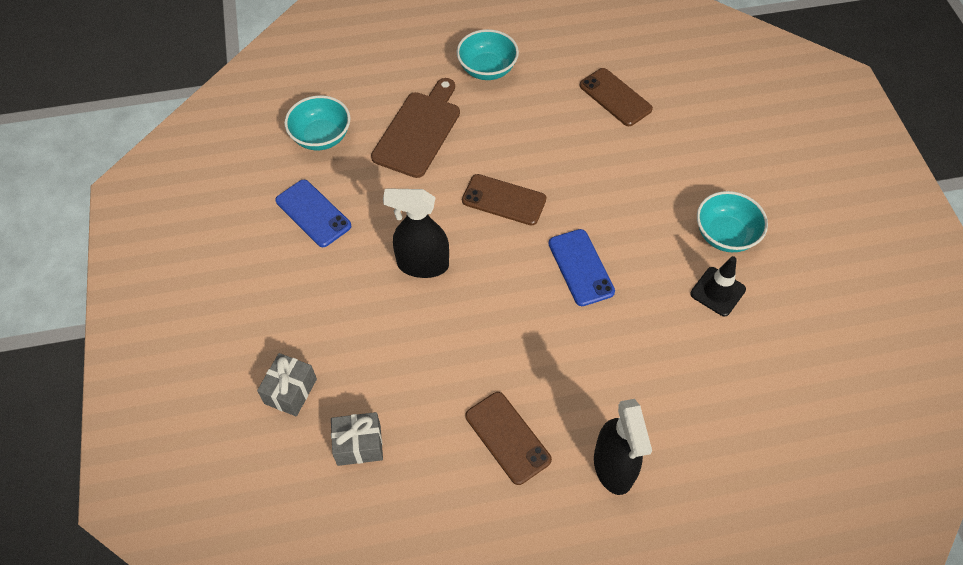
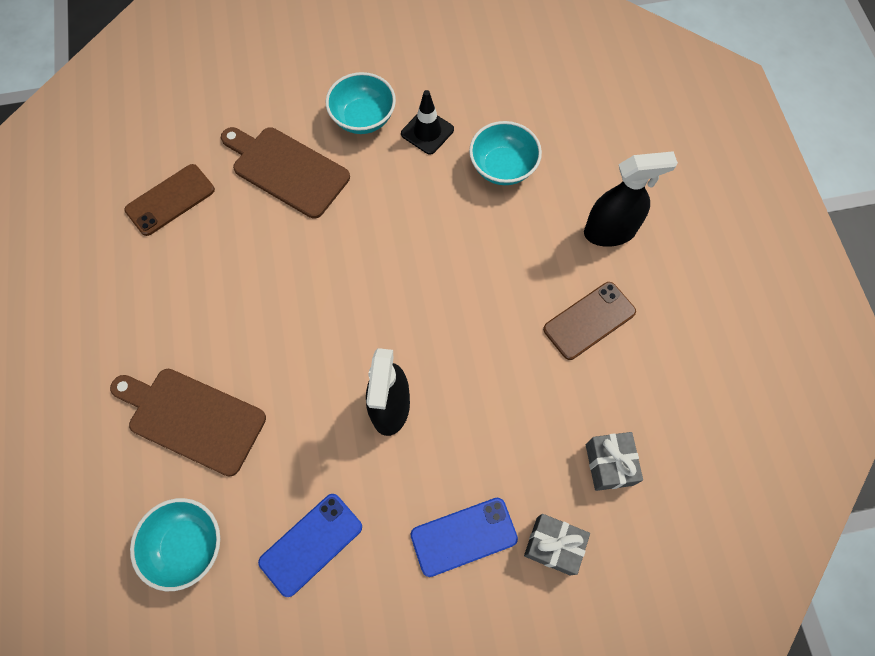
camera: 90 degrees left, 10 degrees up
turquoise bowl [456,29,519,80] -> turquoise bowl moved to [469,121,542,185]
brown phone [462,174,547,226] -> none
blue phone [548,229,615,306] -> blue phone moved to [410,498,518,577]
none -> brown cutting board [221,127,350,219]

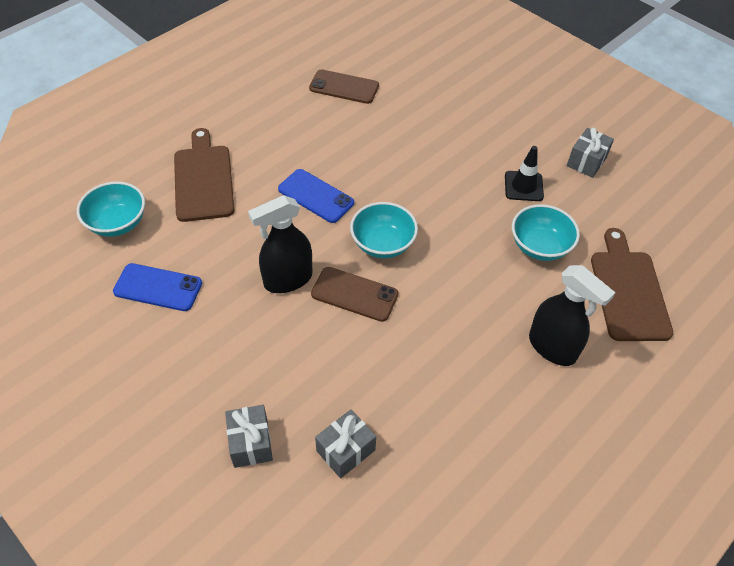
camera: 55 degrees right, 15 degrees down
brown cutting board [221,127,350,219] -> brown cutting board moved to [591,228,673,341]
turquoise bowl [326,72,396,134] -> turquoise bowl moved to [350,202,418,258]
blue phone [410,498,518,577] -> blue phone moved to [278,169,354,223]
brown phone [543,282,636,360] -> brown phone moved to [311,267,398,322]
none -> grey gift [567,128,614,178]

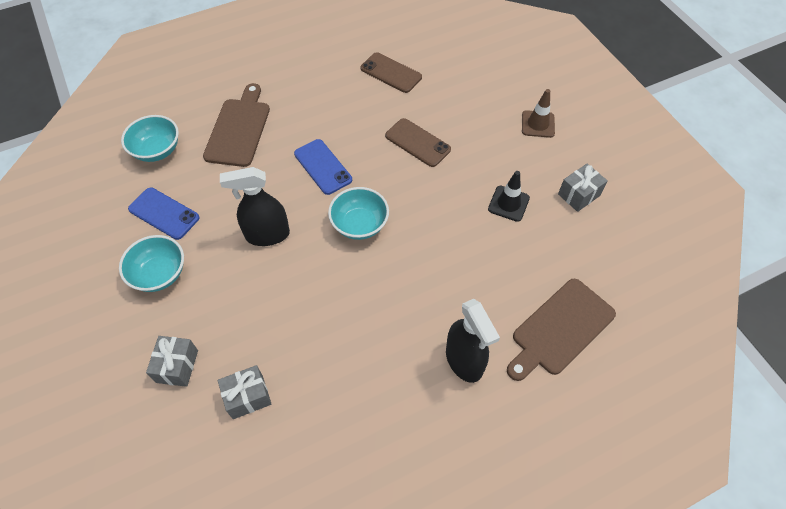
camera: 20 degrees right, 5 degrees up
brown phone [311,267,398,322] -> brown phone moved to [385,118,451,167]
turquoise bowl [512,204,580,261] -> turquoise bowl moved to [119,235,184,292]
brown cutting board [591,228,673,341] -> brown cutting board turned 150 degrees counterclockwise [507,279,616,381]
none -> brown traffic cone [522,89,555,138]

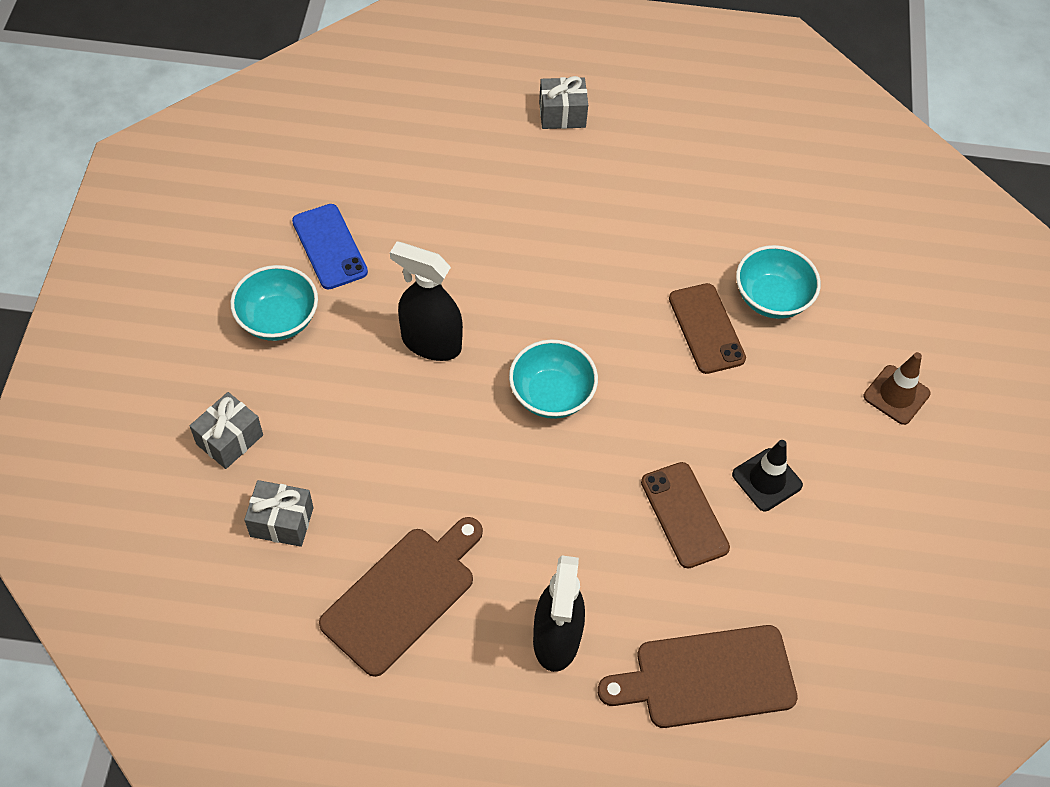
camera: 30 degrees right, 0 degrees up
turquoise bowl [121,115,179,162] -> turquoise bowl moved to [736,245,821,319]
brown cutting board [203,83,270,167] -> brown cutting board moved to [319,517,483,677]
blue phone [294,139,352,195] -> none
brown phone [360,52,422,93] -> brown phone moved to [641,462,730,569]
grey gift [558,164,607,212] -> grey gift moved to [539,76,588,129]

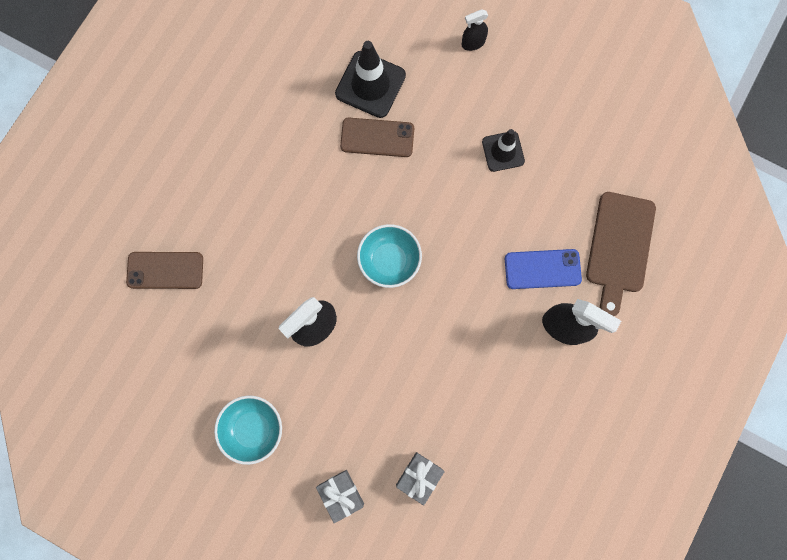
camera: 65 degrees left, 20 degrees up
blue phone [292,204,368,289] -> blue phone moved to [505,249,582,289]
brown cutting board [319,517,483,677] -> none
grey gift [539,76,588,129] -> none
brown phone [641,462,730,569] -> brown phone moved to [126,252,203,289]
turquoise bowl [736,245,821,319] -> black traffic cone [335,41,406,118]
brown traffic cone [863,352,931,425] -> black spray bottle [462,9,488,51]

